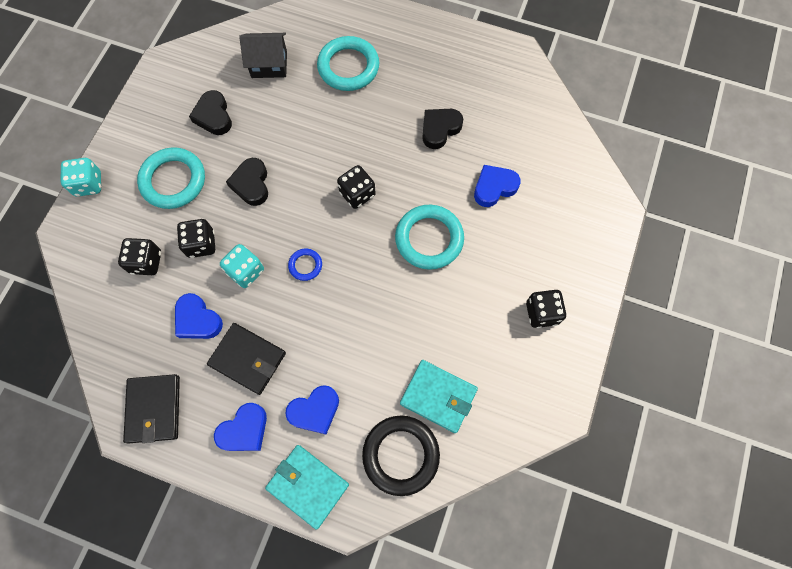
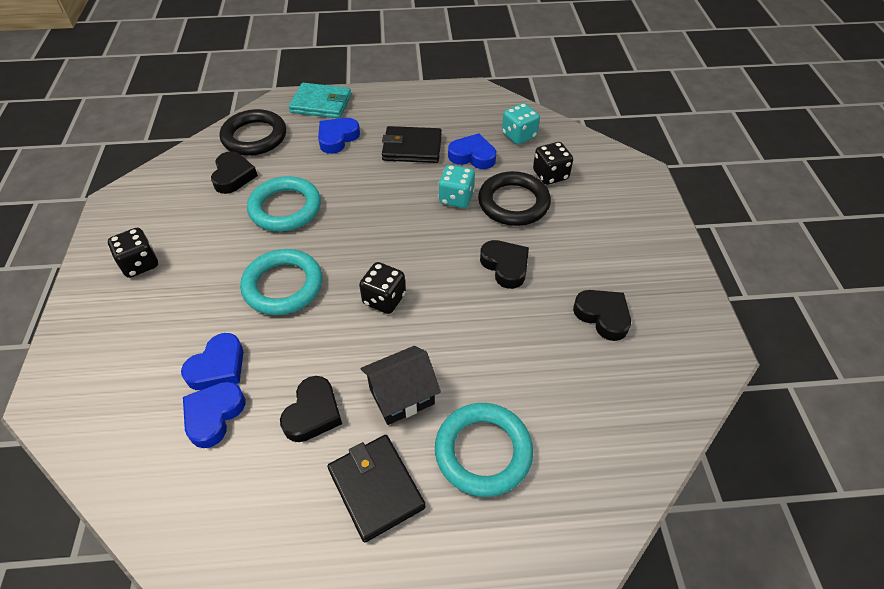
camera: 155 degrees right, 20 degrees down
turquoise dice [61,158,101,197] -> turquoise dice moved to [502,103,540,145]
black wallet [123,374,180,444] -> black wallet moved to [327,435,426,543]
turquoise ring [137,147,205,209] -> turquoise ring moved to [247,176,321,231]
black dice [177,219,215,258] -> black ring [478,171,551,226]
blue heart [214,403,267,451] -> blue heart moved to [183,382,245,448]
black house [239,33,287,78] -> black house moved to [361,346,441,425]
blue ring [288,248,322,281] -> none
turquoise wallet [400,360,478,433] -> black heart [211,151,258,194]

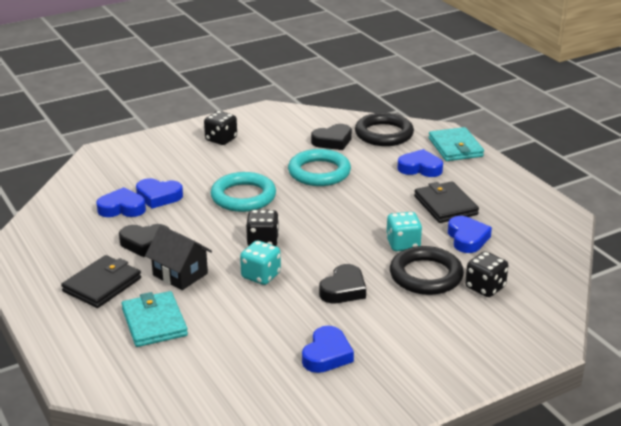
camera: 65 degrees right, 20 degrees down
turquoise ring [435,403,533,497] -> turquoise wallet [122,291,188,347]
turquoise dice [502,103,540,145] -> turquoise dice moved to [240,241,281,285]
black heart [573,290,631,341] -> blue heart [302,326,354,373]

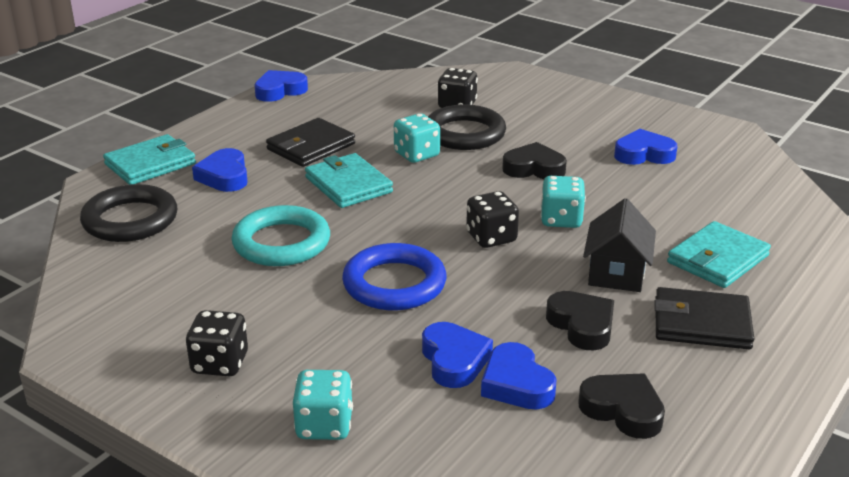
camera: 115 degrees left, 0 degrees up
turquoise ring [211,172,276,212] -> blue ring [342,243,447,310]
black heart [311,124,352,150] -> black heart moved to [578,373,665,439]
blue heart [448,216,492,253] -> blue heart moved to [254,70,308,102]
none -> turquoise dice [293,370,353,440]
none -> turquoise wallet [305,153,393,208]

